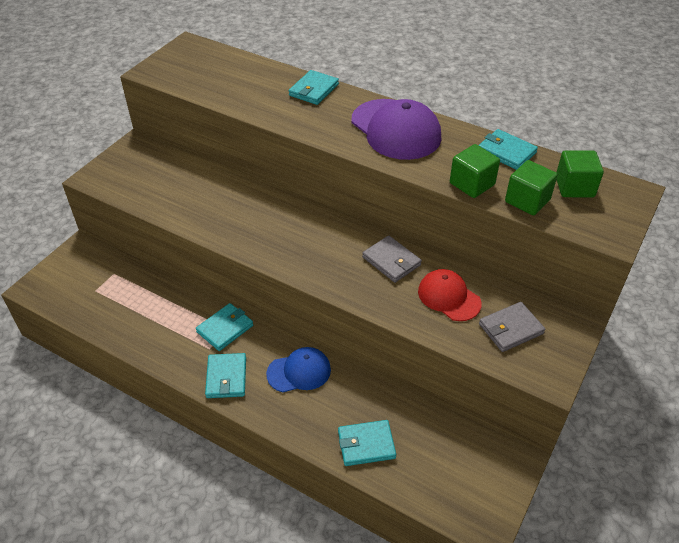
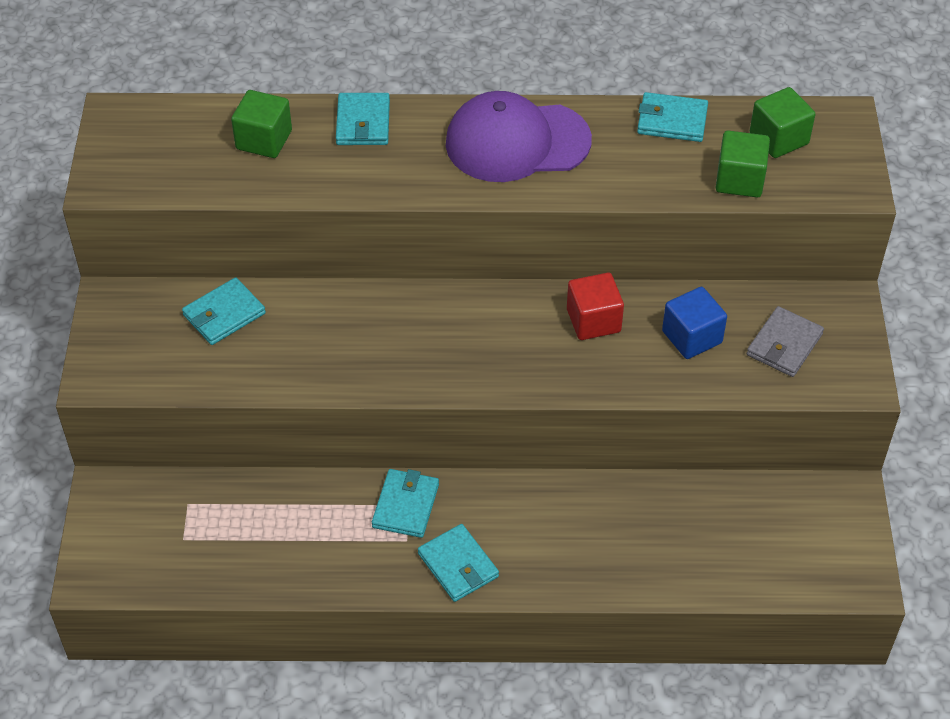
camera: 30 degrees left, 5 degrees up
blue cap [266,347,331,392] -> none
turquoise wallet [338,420,396,466] -> turquoise wallet moved to [182,277,266,345]
purple cap [352,99,441,160] -> purple cap turned 150 degrees clockwise [446,91,592,182]
grey wallet [362,236,422,283] -> red cube [567,273,624,340]
red cap [418,269,482,321] -> blue cube [662,287,727,359]
green cube [450,144,500,198] -> green cube moved to [231,90,292,158]

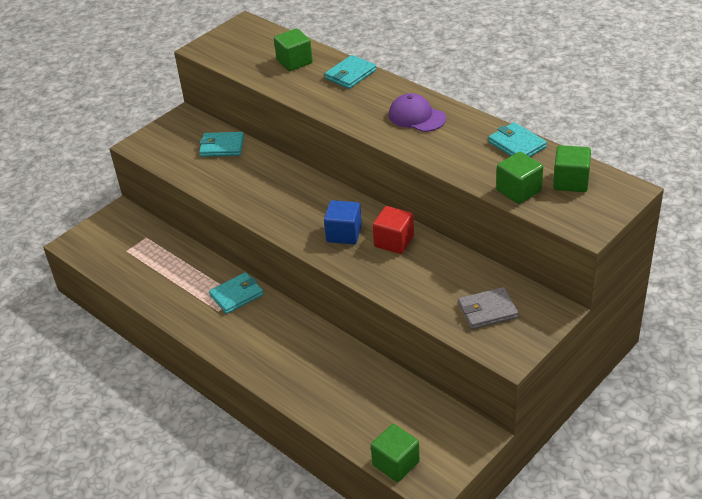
camera: 45 degrees right, 10 degrees down
turquoise wallet [418,524,499,602] -> none
purple cap [446,91,592,182] -> purple cap [389,93,446,132], size x0.61
blue cube [662,287,727,359] -> blue cube moved to [324,200,362,244]
none -> green cube [371,424,420,482]

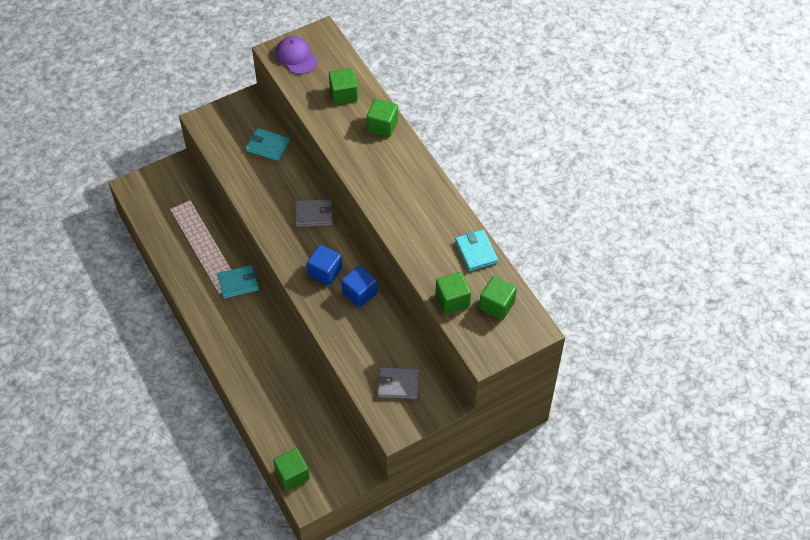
camera: 15 degrees right, 15 degrees up
turquoise wallet [325,55,376,89] -> green cube [366,99,398,137]
red cube [373,206,414,254] -> blue cube [341,265,377,308]
purple cap [389,93,446,132] -> purple cap moved to [276,36,317,74]
none -> grey wallet [295,199,333,227]

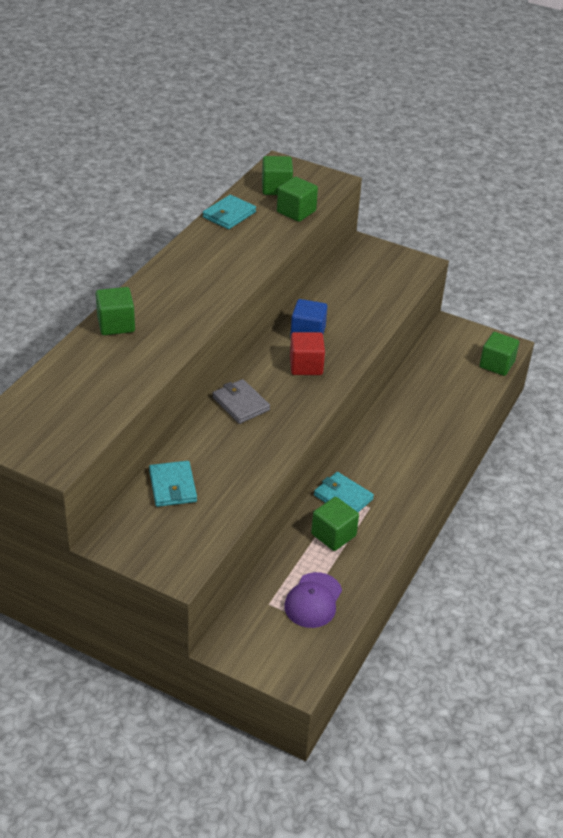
camera: 125 degrees left, 15 degrees down
purple cap [276,36,317,74] -> purple cap moved to [284,572,342,628]
blue cube [307,245,342,286] -> red cube [290,332,325,375]
green cube [329,68,358,105] -> green cube moved to [311,497,359,551]
grey wallet [377,367,419,399] -> none

